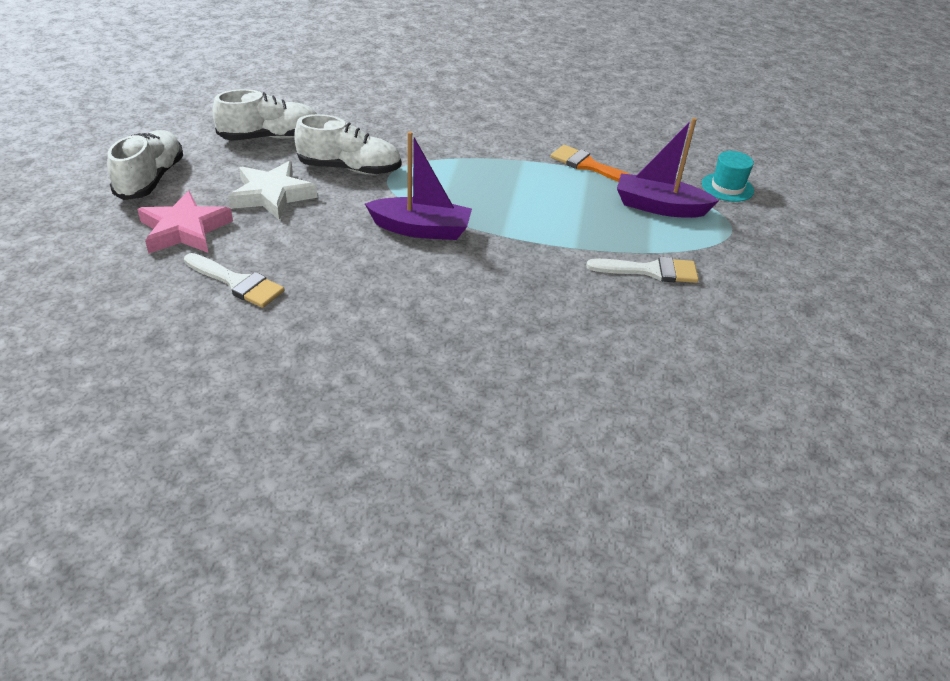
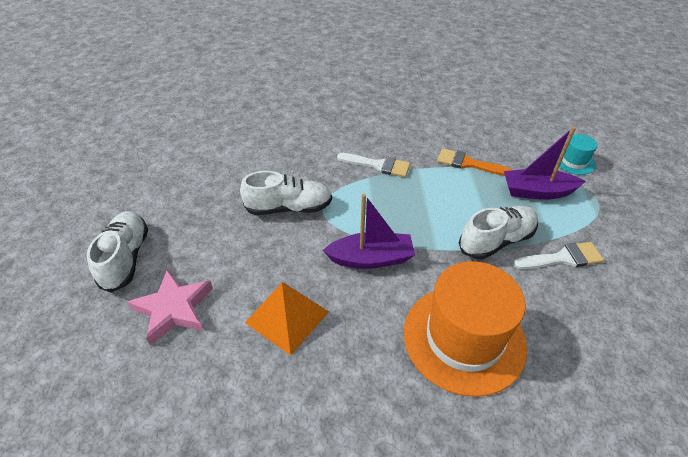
camera: 10 degrees left, 5 degrees up
white brush [184,253,284,308] -> white brush moved to [337,153,410,177]
white shoe [212,89,317,141] -> white shoe moved to [459,206,538,260]
white star [228,161,317,220] -> none
none -> orange pyramid [245,283,329,355]
none -> orange hat [404,261,527,397]

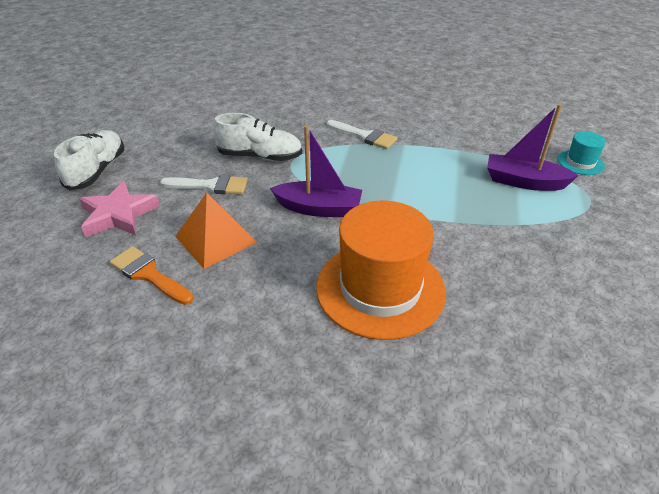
camera: 15 degrees right, 5 degrees down
orange brush [437,148,512,176] -> orange brush moved to [110,246,193,305]
white shoe [459,206,538,260] -> none
white brush [513,242,604,269] -> white brush moved to [160,175,248,194]

